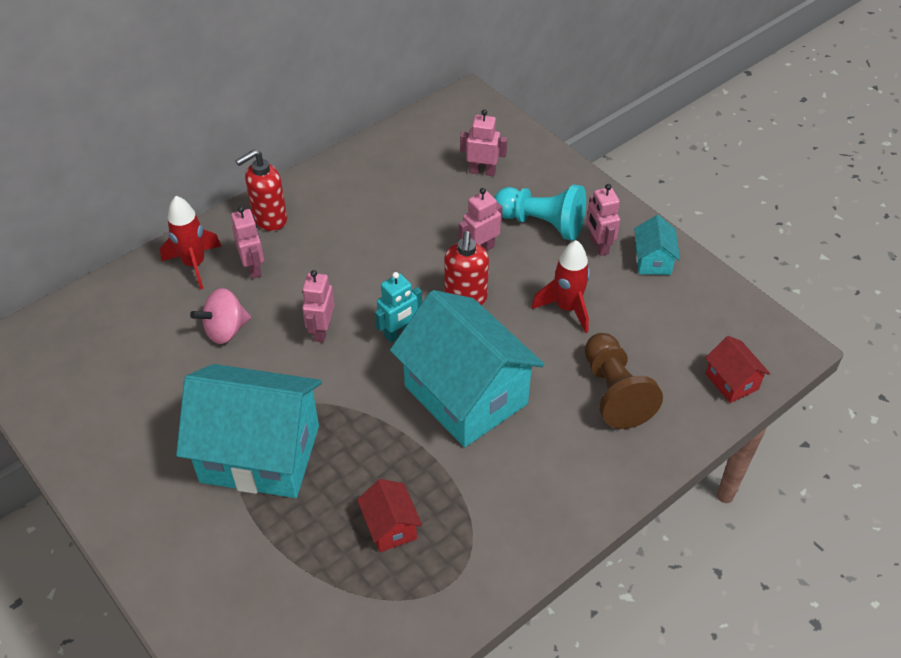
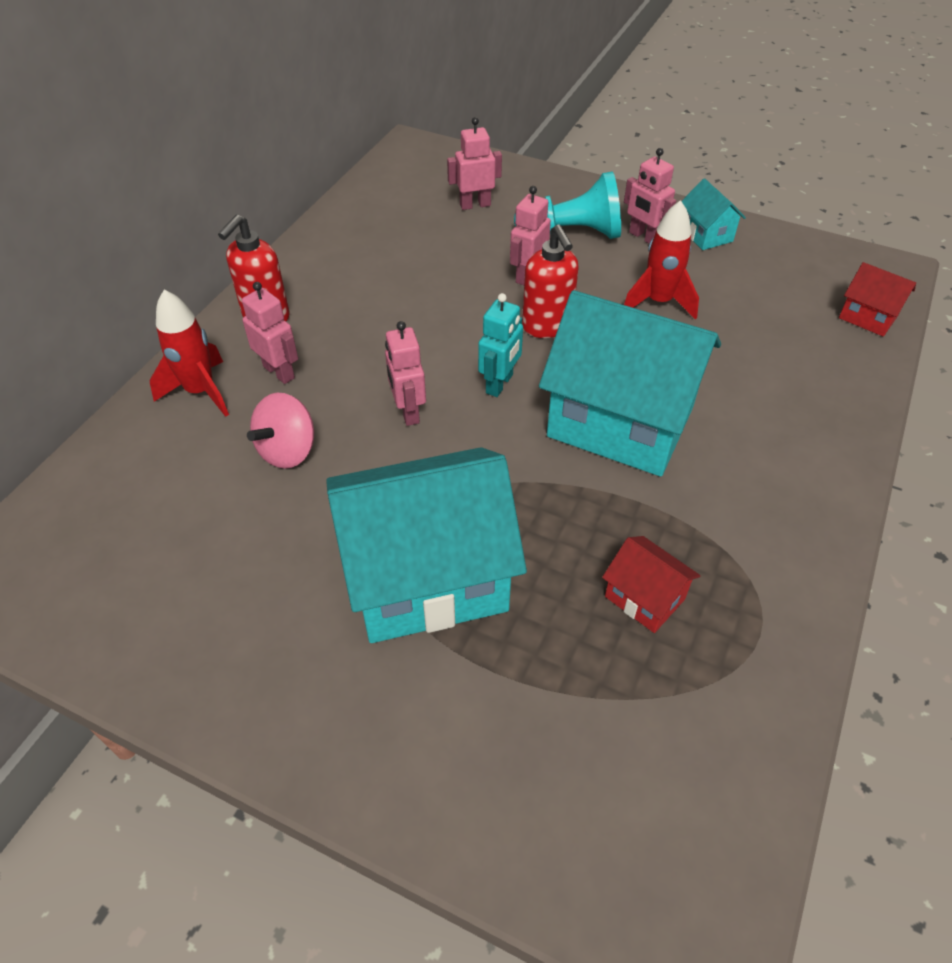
camera: 25 degrees left, 0 degrees up
brown pawn [585,333,663,429] -> none

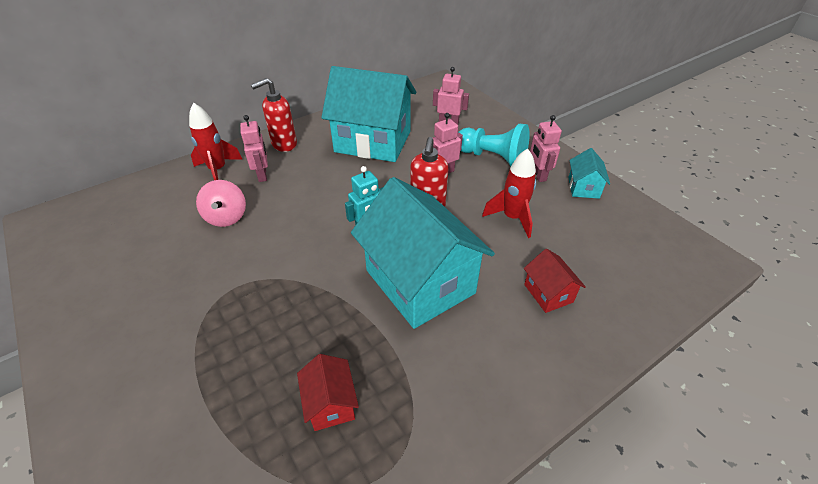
camera: 30 degrees right, 5 degrees down
pink spinning top [247,393,314,469] -> pink spinning top turned 75 degrees counterclockwise [196,180,246,227]
turquoise house [326,447,527,643] -> turquoise house moved to [321,66,416,162]
pink robot [385,321,426,426] -> none
red house [839,262,916,337] -> red house moved to [524,249,586,313]

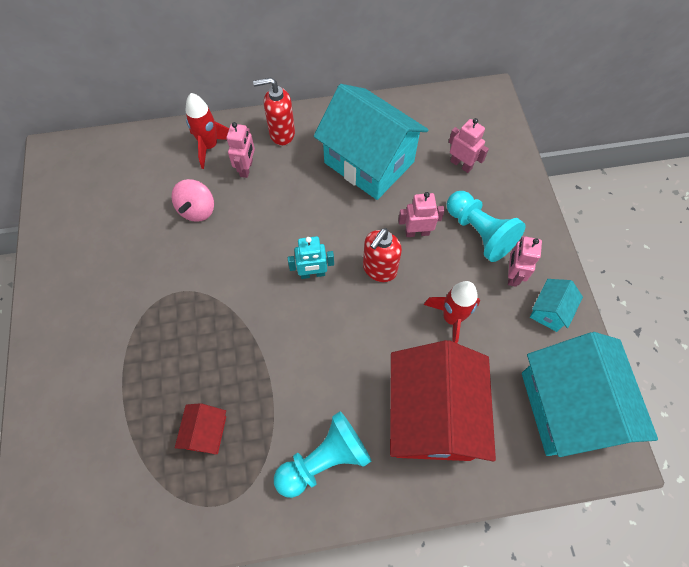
camera: 25 degrees right, 20 degrees up
turquoise house [351,177,495,329] -> turquoise house moved to [522,332,658,457]
red house [524,249,586,313] -> red house [390,340,496,461], size x2.30
none -> turquoise pawn [274,411,372,498]

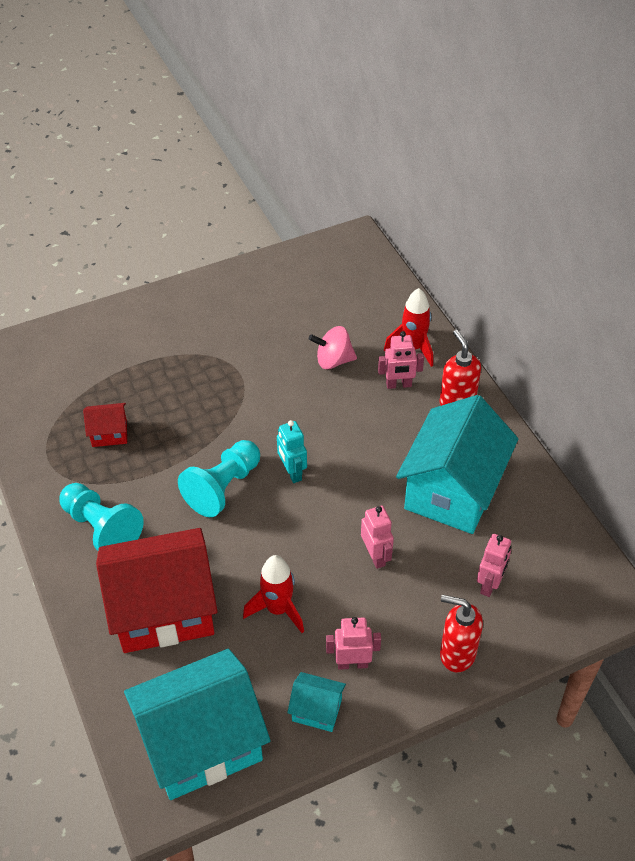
camera: 75 degrees right, 15 degrees down
red soap dispenser [363,228,402,282] -> red soap dispenser moved to [440,595,483,672]
turquoise pawn [447,191,526,262] -> turquoise pawn moved to [178,440,260,517]

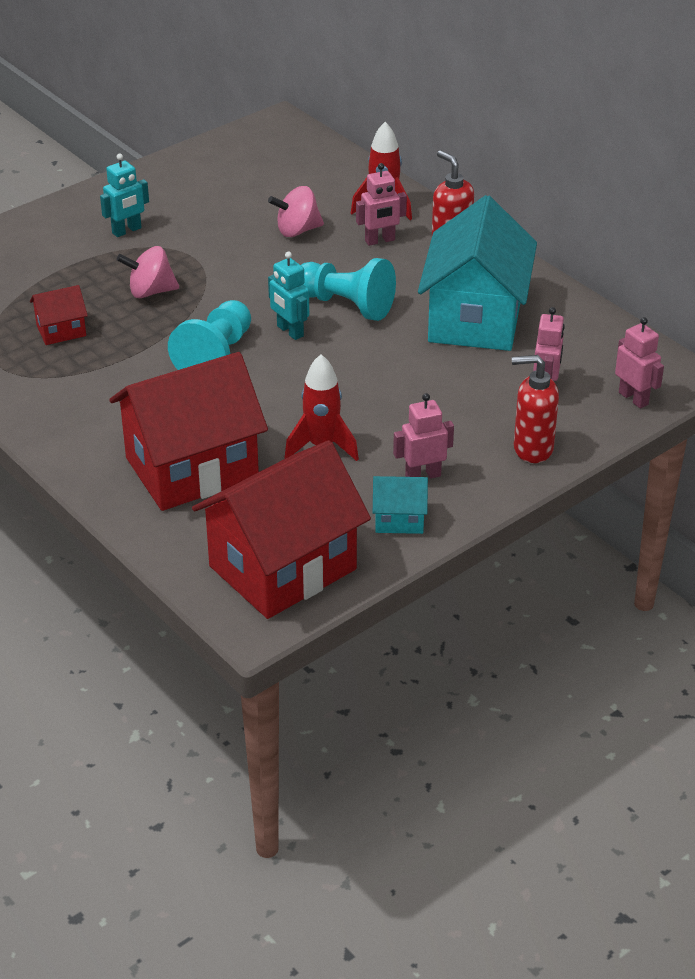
camera: 15 degrees left, 10 degrees down
turquoise pawn [59,483,144,551] -> turquoise pawn moved to [301,258,396,321]
turquoise house [124,649,270,800] -> red house [192,440,371,619]
pink robot [361,506,394,569] -> pink robot moved to [615,317,664,408]
none -> turquoise robot [100,154,149,237]
none -> pink spinning top [117,246,179,298]

